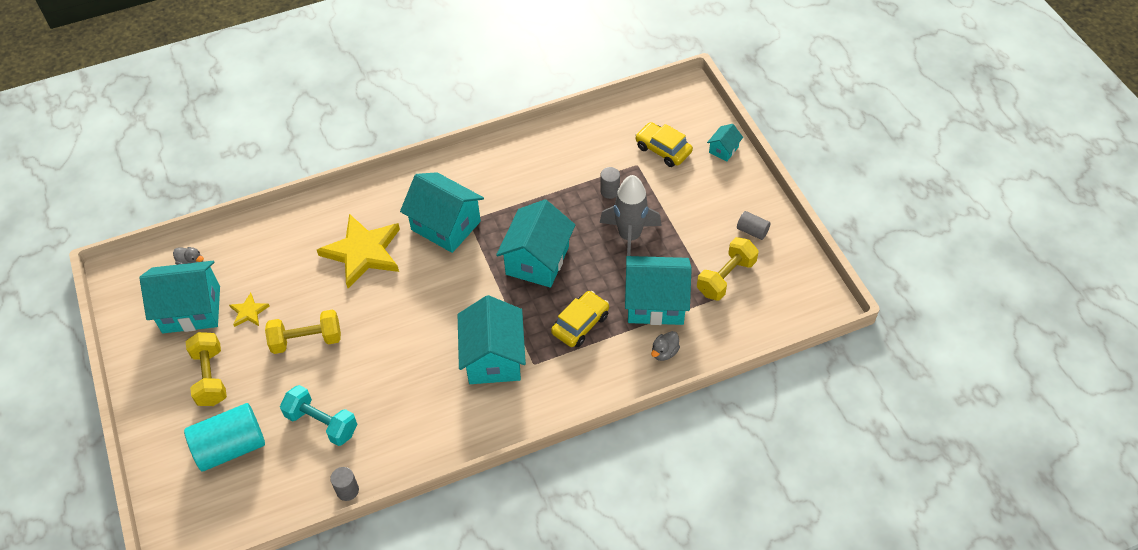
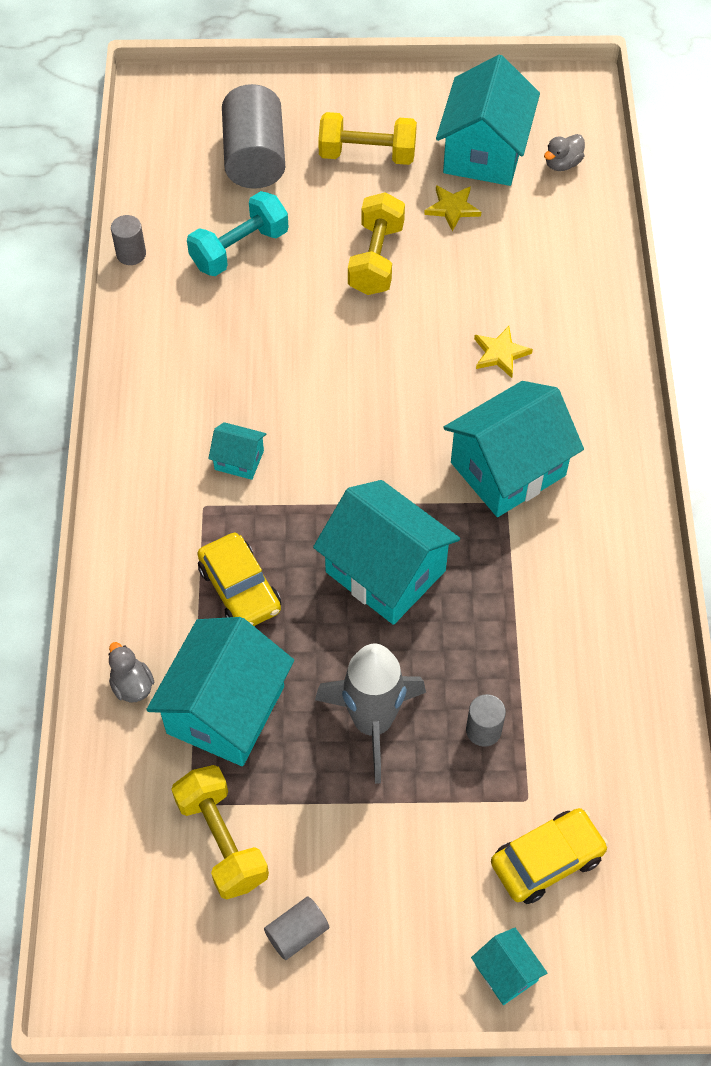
camera: 110 degrees right, 5 degrees up
turquoise cylinder [184,403,265,471] -> grey cylinder [222,84,285,189]
yellow star [317,214,400,288] -> yellow star [474,326,533,378], size x0.45
turquoise house [458,295,526,384] -> turquoise house [208,422,266,480], size x0.46

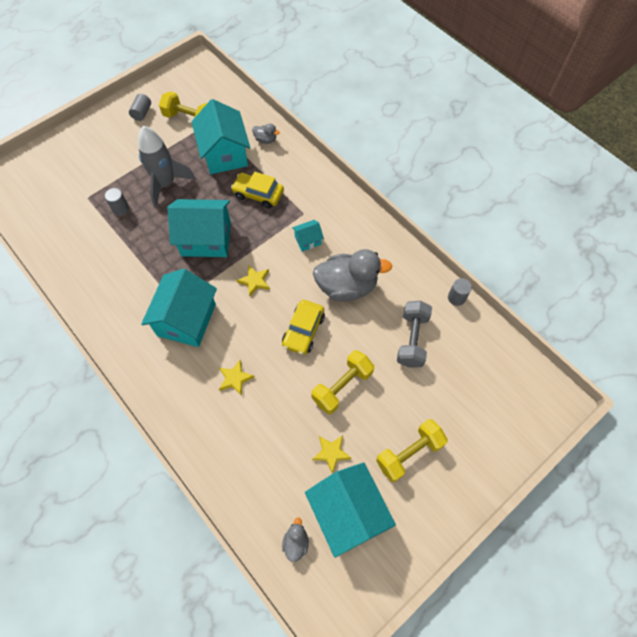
camera: 140 degrees right, 5 degrees up
turquoise dumbbell [187,191,288,276] -> grey dumbbell [397,301,432,367]
grey cylinder [222,84,285,189] -> none
yellow dumbbell [348,192,405,295] -> yellow dumbbell turned 75 degrees clockwise [311,350,374,414]
turquoise house [471,928,547,1005] -> none
yellow car [491,808,608,904] -> yellow car moved to [282,300,325,355]
none -> yellow star [236,265,270,296]
none -> grey duck [313,249,392,302]

